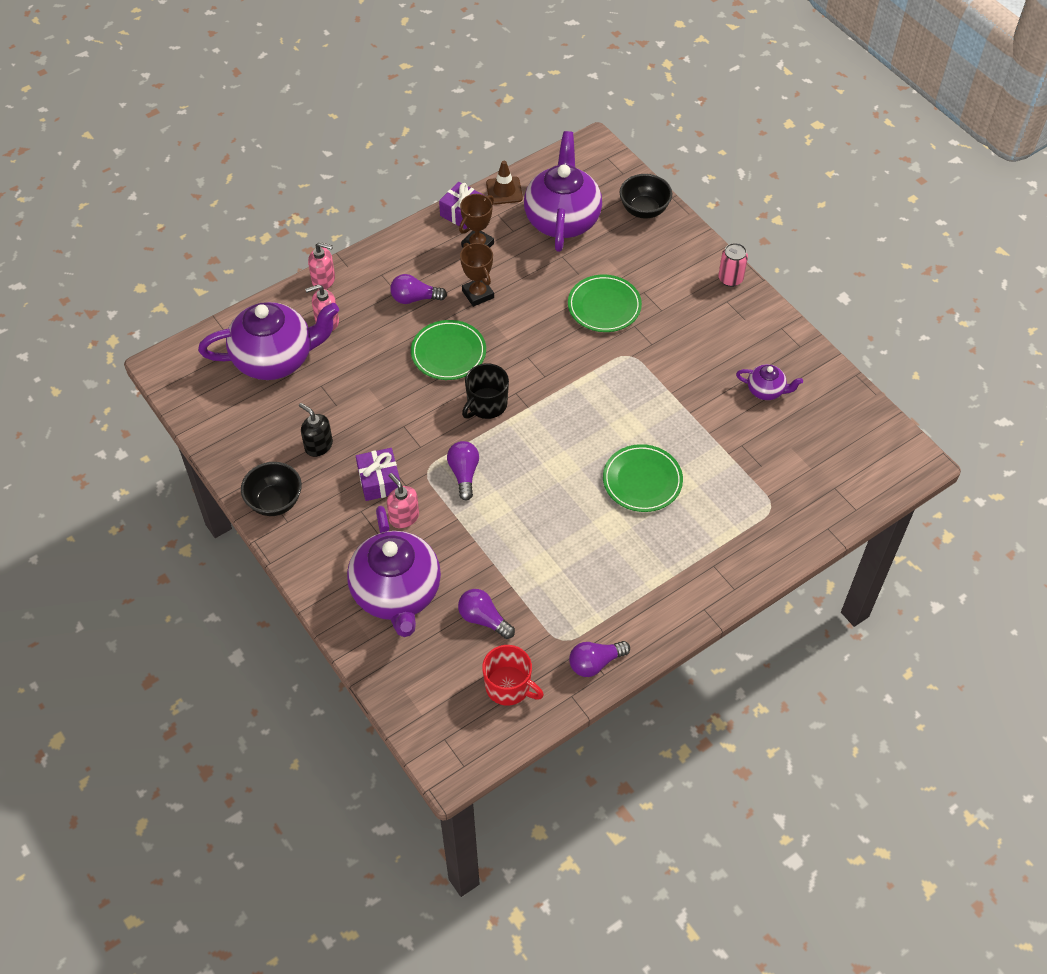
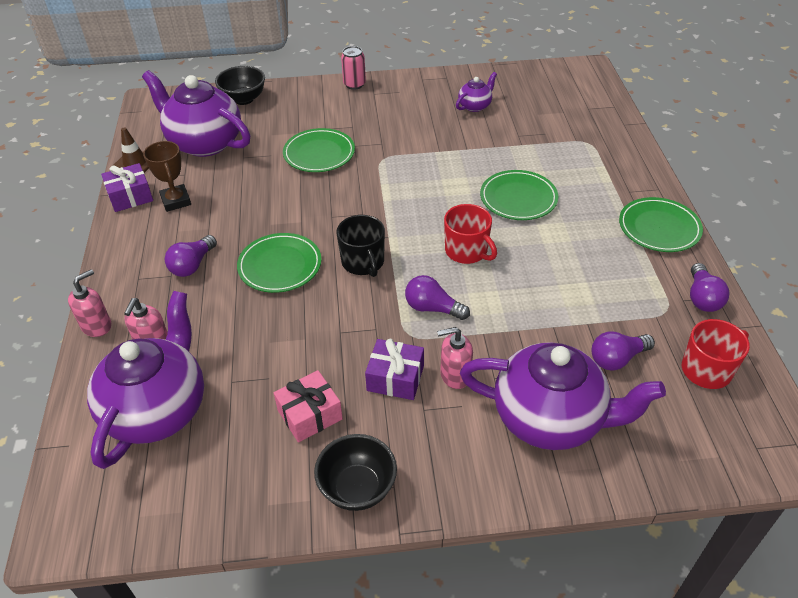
camera: 60 degrees left, 10 degrees down
black soap dispenser [299,403,333,457] -> pink gift [274,370,343,442]
brown trophy [460,243,494,307] -> none
none -> red mug [444,204,497,264]
none -> green plate [619,197,703,252]

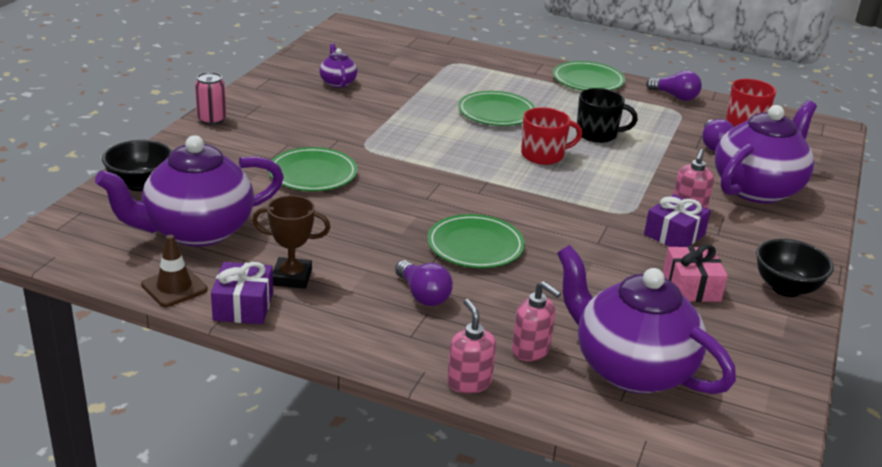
camera: 65 degrees left, 15 degrees down
black mug [337,215,385,277] -> black mug moved to [576,88,638,143]
purple light bulb [405,275,470,320] -> none

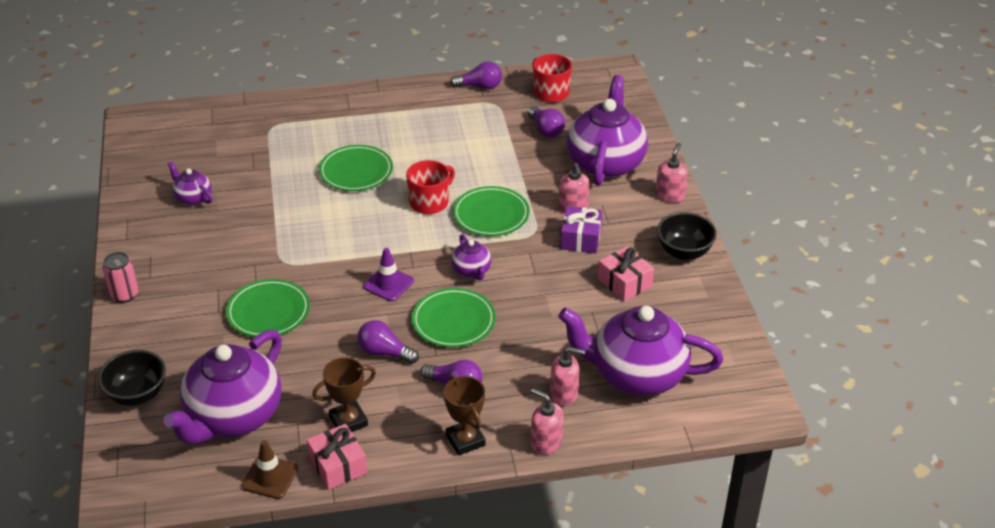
camera: 30 degrees left, 10 degrees up
purple gift [211,262,273,324] -> pink gift [307,424,367,490]
green plate [553,61,625,90] -> green plate moved to [453,186,530,236]
black mug [576,88,638,143] -> none
none -> purple light bulb [357,320,419,364]
none -> purple traffic cone [363,248,414,301]
none -> brown trophy [444,376,485,456]
none -> purple teapot [451,234,492,281]
none -> pink soap dispenser [656,143,688,203]

